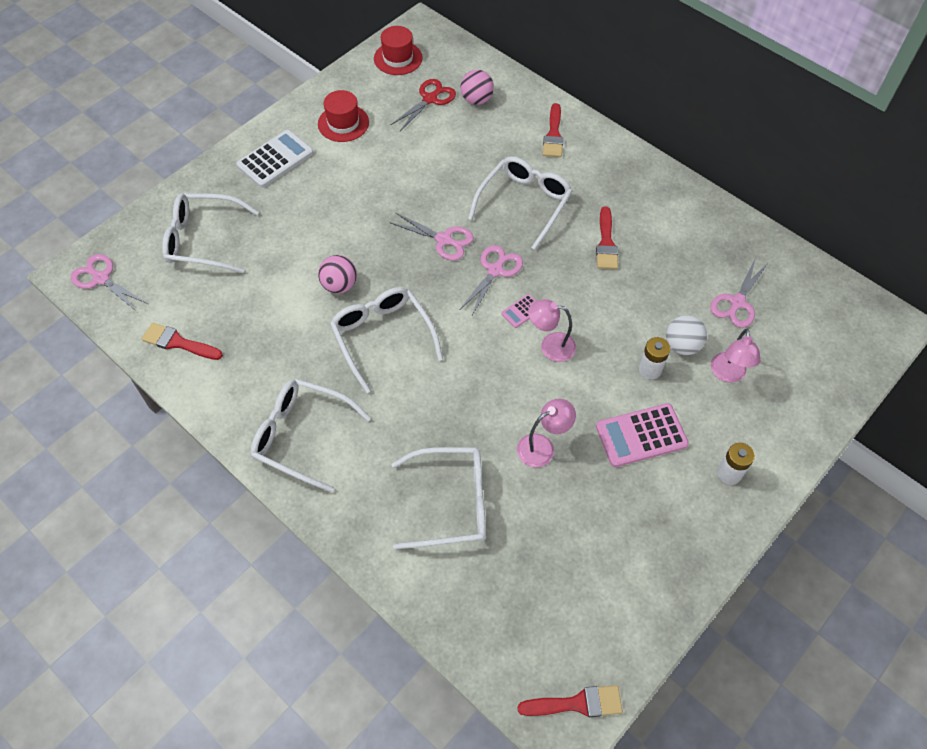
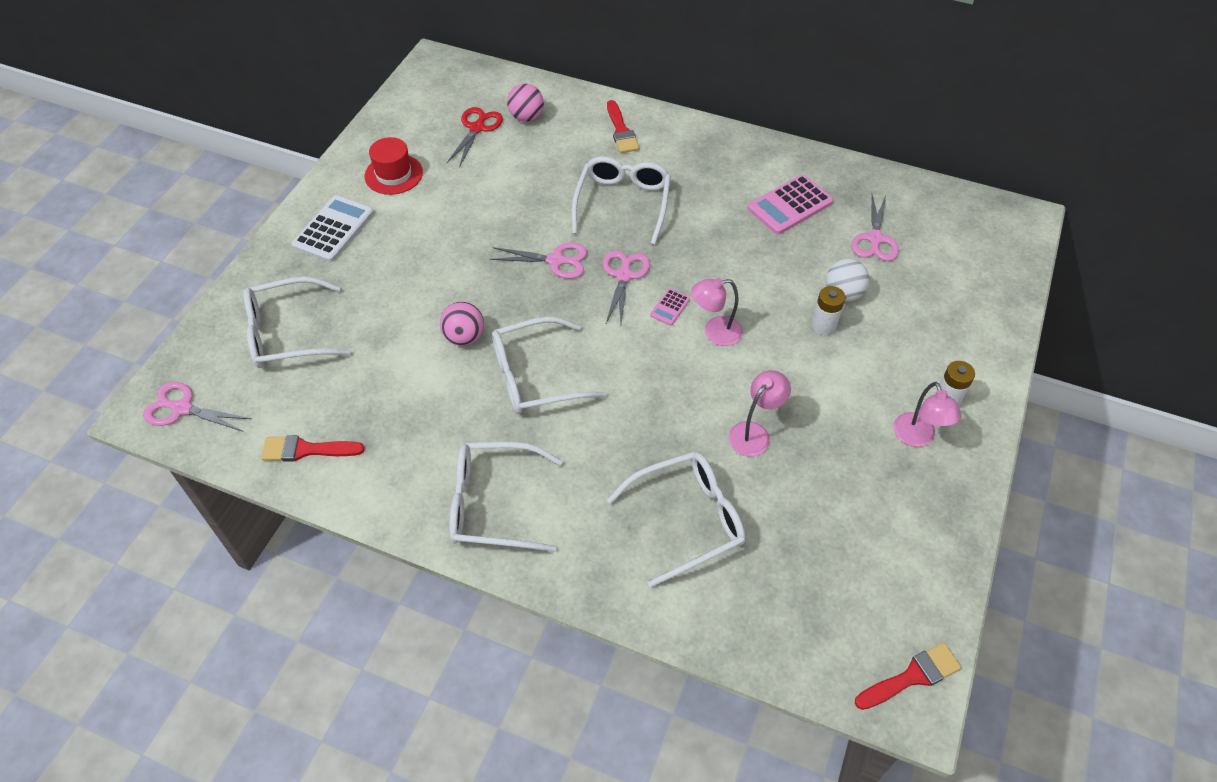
camera: 20 degrees left, 5 degrees down
white glasses [330,287,443,393] -> white glasses turned 60 degrees counterclockwise [492,317,607,414]
red hat [374,26,423,75] -> none
red brush [596,206,618,269] -> none
pink calculator [596,403,689,467] -> pink calculator moved to [748,175,833,235]
pink lamp [711,329,761,383] -> pink lamp moved to [893,382,962,447]

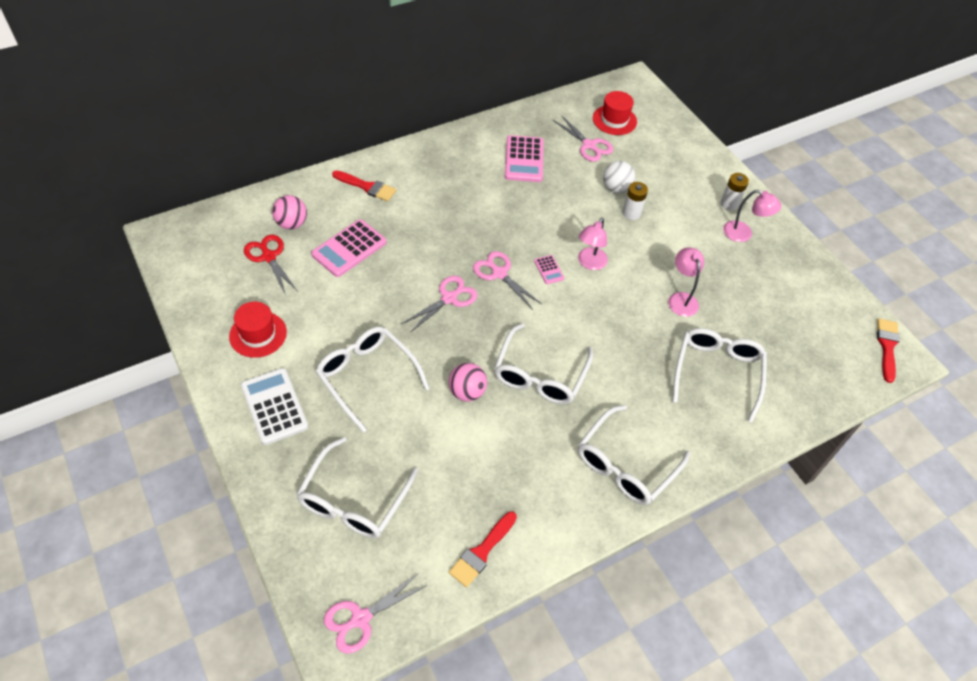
camera: 55 degrees left, 0 degrees up
white glasses [572,156,671,245] -> white glasses moved to [315,327,430,433]
none -> pink calculator [311,219,386,277]
none -> red hat [593,91,637,135]

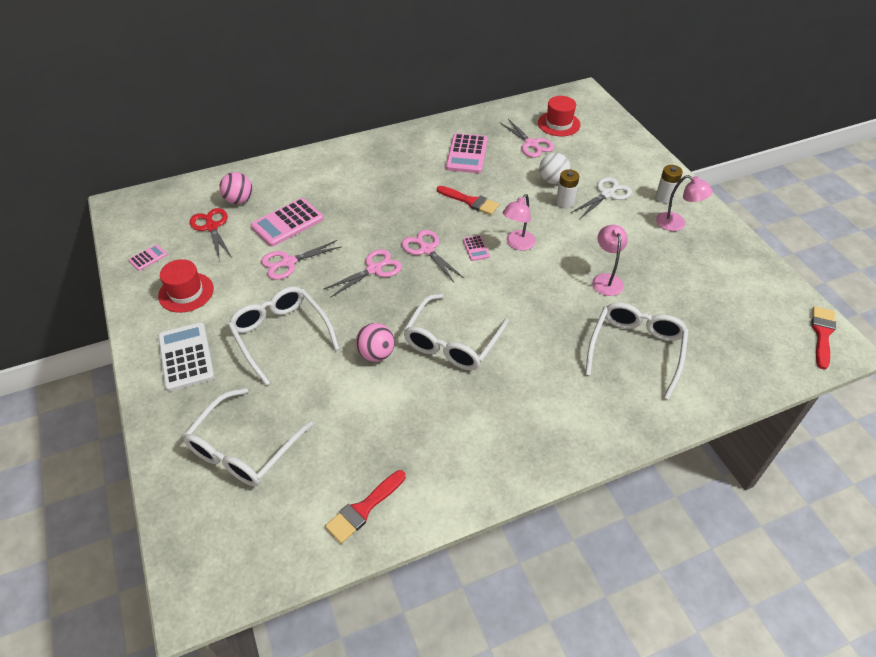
camera: 10 degrees right, 5 degrees down
pink scissors [324,572,428,654] -> pink scissors moved to [261,240,342,280]
red brush [332,170,396,201] -> red brush moved to [437,186,499,215]
white glasses [578,405,690,505] -> none
none -> pink calculator [129,244,167,271]
none -> white scissors [571,177,632,219]

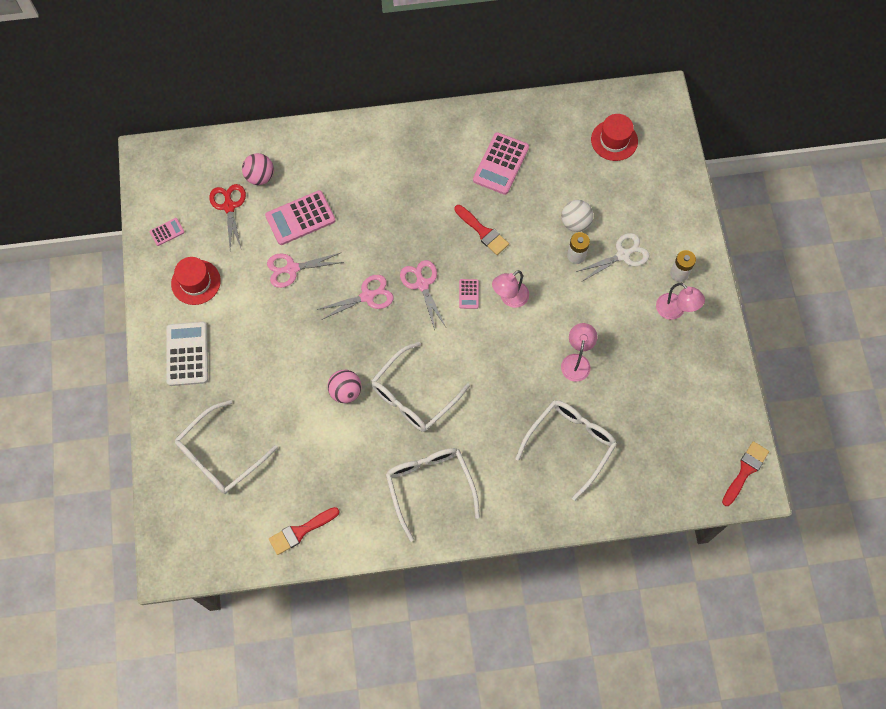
camera: 15 degrees right, 20 degrees up
white glasses [228,286,339,385] -> white glasses moved to [385,448,480,542]
pink scissors [500,119,554,158] -> none

